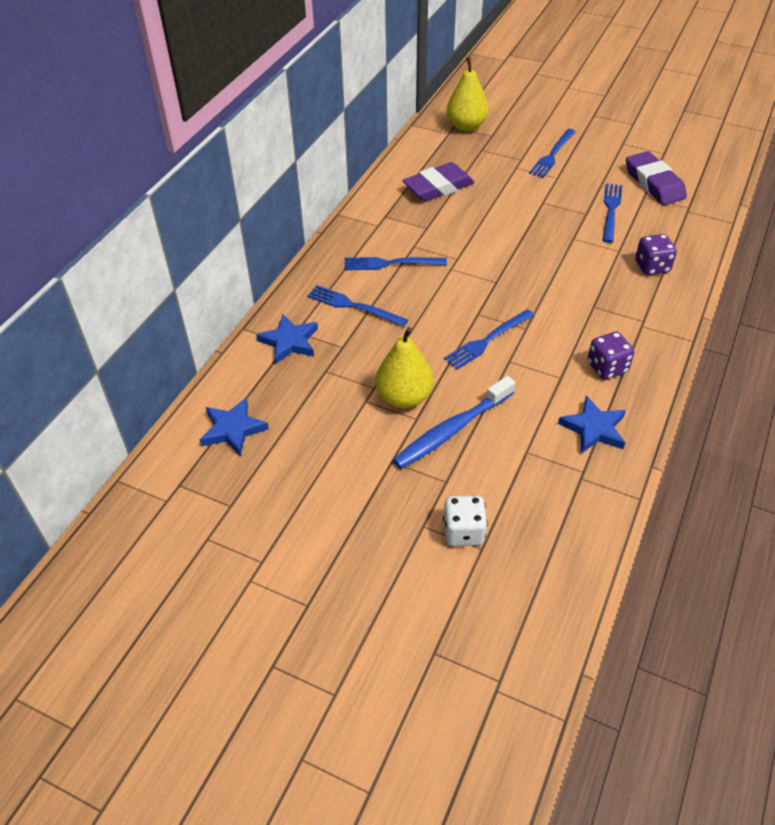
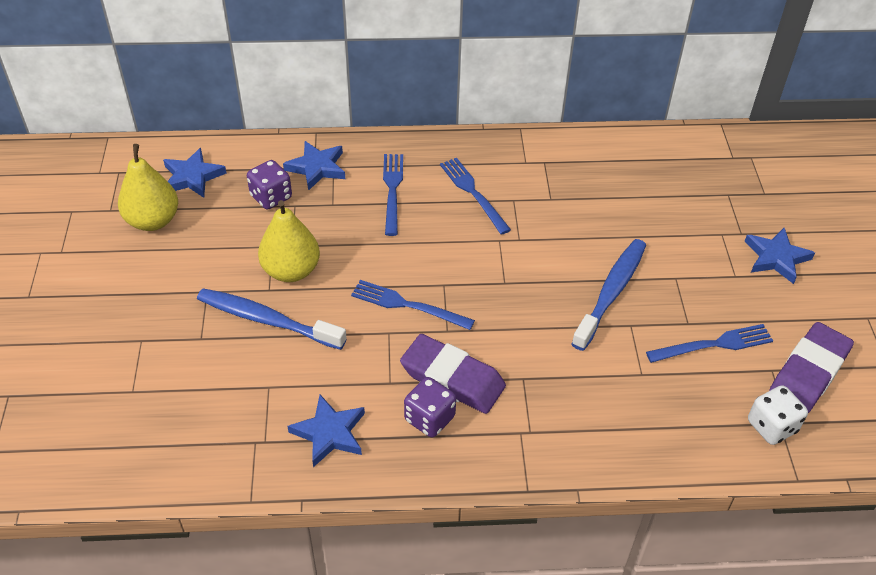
camera: 60 degrees right, 0 degrees up
purple eraser [402,162,475,201] -> purple eraser moved to [400,334,506,414]
white dice [443,495,488,546] -> white dice moved to [748,385,808,445]
yellow pear [446,57,489,131] -> yellow pear moved to [118,144,178,231]
blue fork [529,129,576,178] -> blue star [744,228,815,284]
purple dice [635,234,677,275] -> purple dice moved to [247,160,292,209]
none -> blue toothbrush [571,239,646,351]

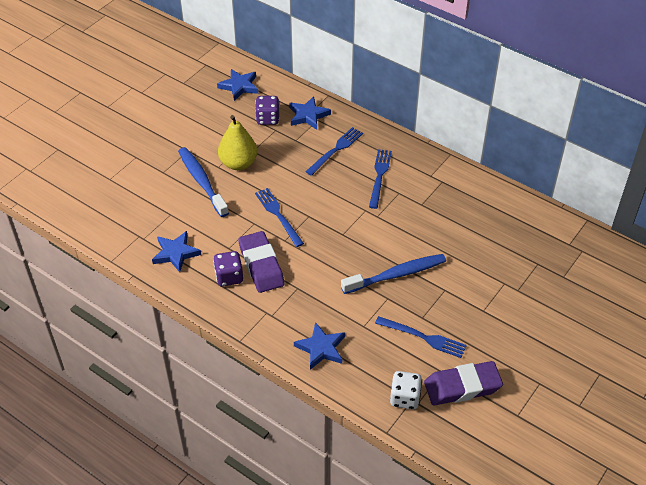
camera: 40 degrees right, 0 degrees up
yellow pear [118,144,178,231] -> none
blue star [744,228,815,284] -> blue star moved to [294,322,345,370]

